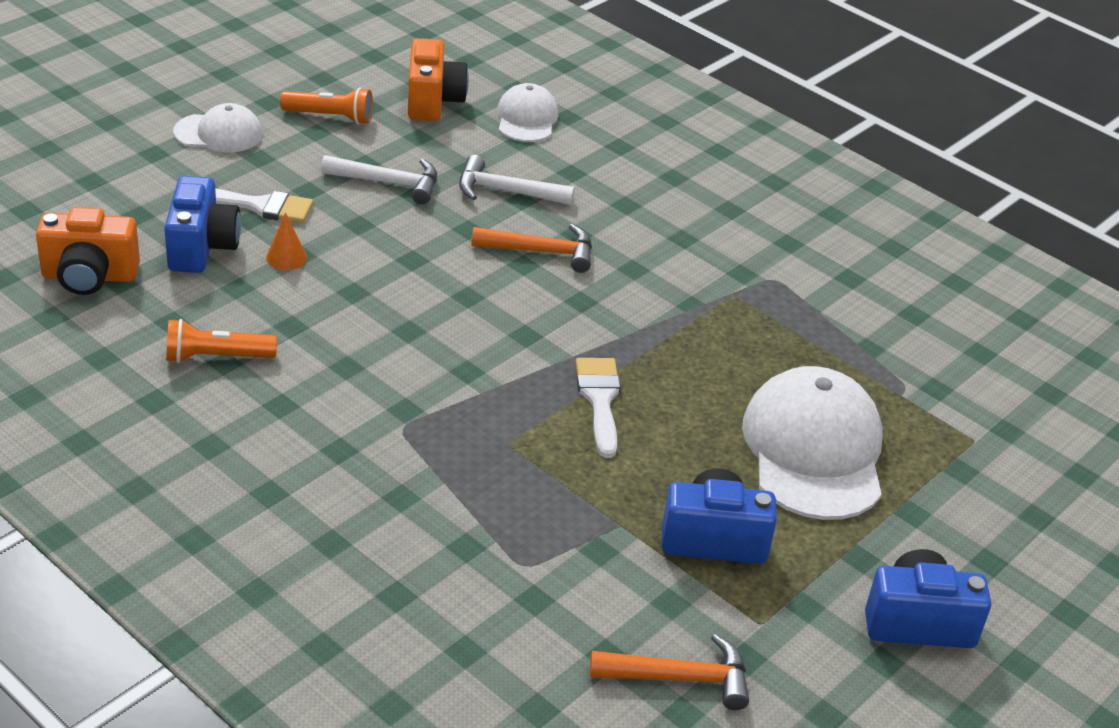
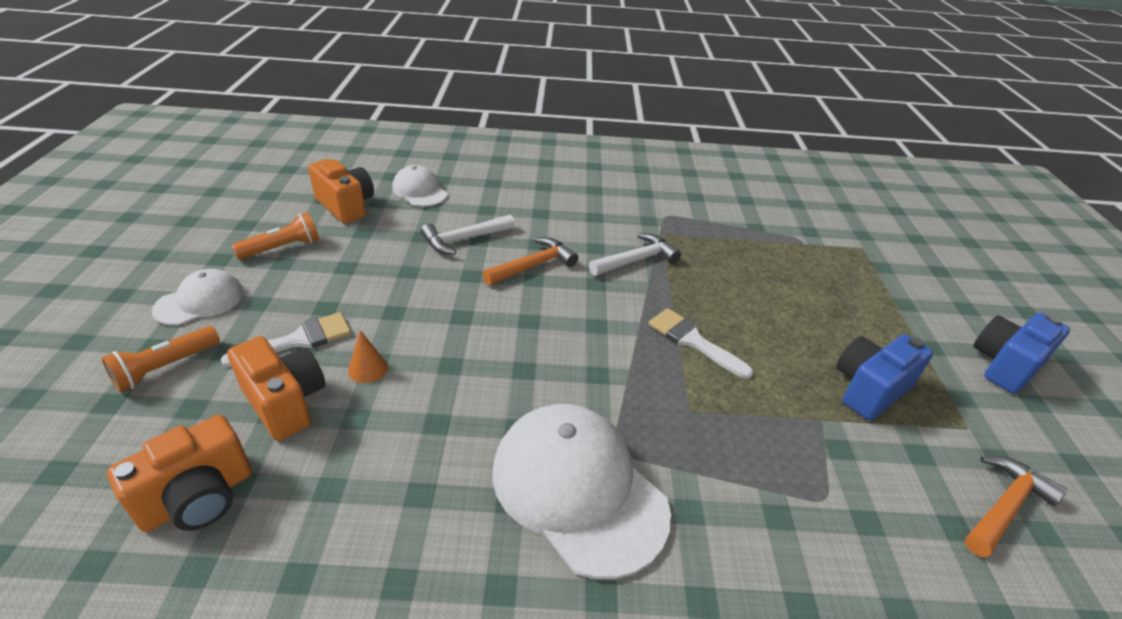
camera: 40 degrees left, 0 degrees up
blue camera [164,176,241,273] -> orange camera [227,336,325,441]
orange flashlight [166,319,277,363] -> orange flashlight moved to [101,326,220,392]
white hammer [321,155,437,204] -> white hammer moved to [589,233,681,276]
white cap [742,366,883,520] -> white cap moved to [492,404,671,579]

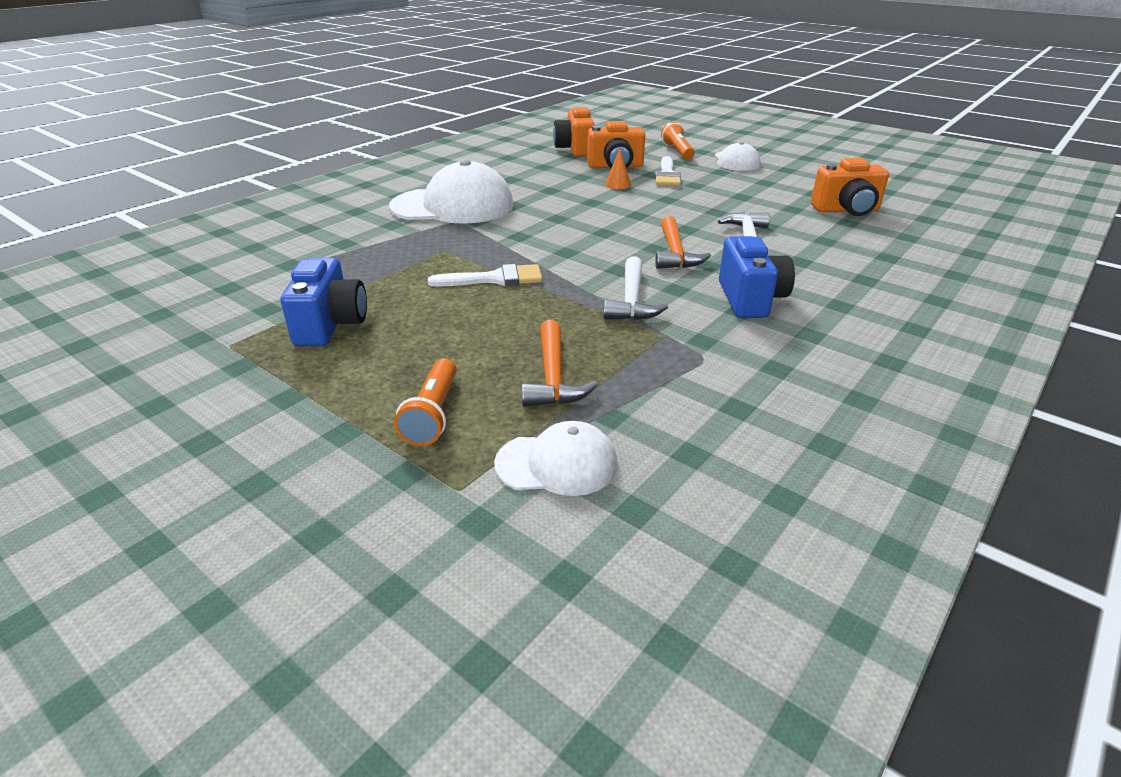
camera: 130 degrees right, 5 degrees down
orange flashlight [232,212,319,259] -> orange flashlight moved to [394,358,457,446]
white cap [392,165,448,207] -> white cap moved to [494,421,617,496]
orange hammer [965,456,1068,557] -> orange hammer moved to [522,320,598,407]
blue camera [973,313,1070,394] -> blue camera moved to [719,236,795,318]

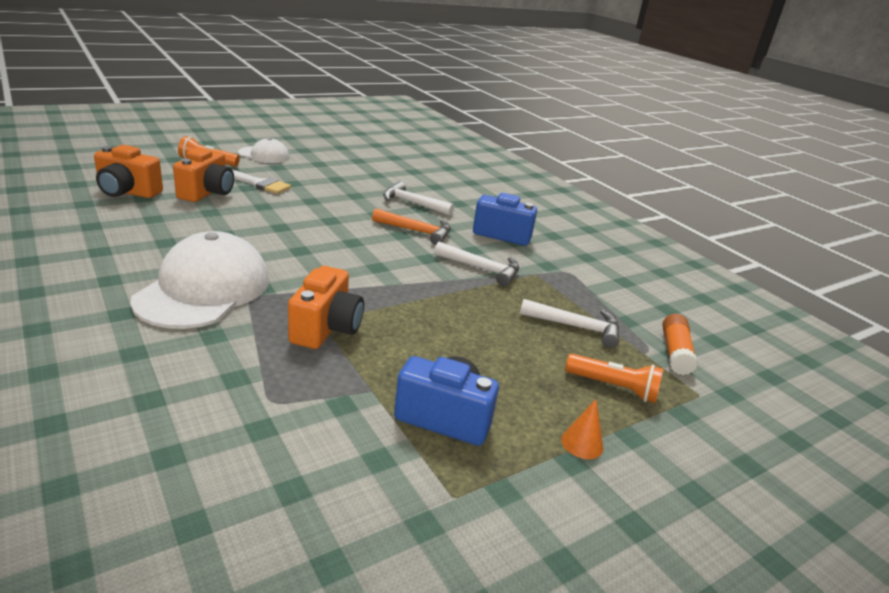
camera: 75 degrees left, 5 degrees down
white brush [428,264,542,286] -> none
white cap [494,421,617,496] -> orange glue stick [662,314,698,375]
orange hammer [522,320,598,407] -> white hammer [520,299,620,348]
orange cone [605,149,631,189] -> orange cone moved to [561,399,604,459]
orange camera [811,158,889,216] -> orange camera moved to [288,266,364,349]

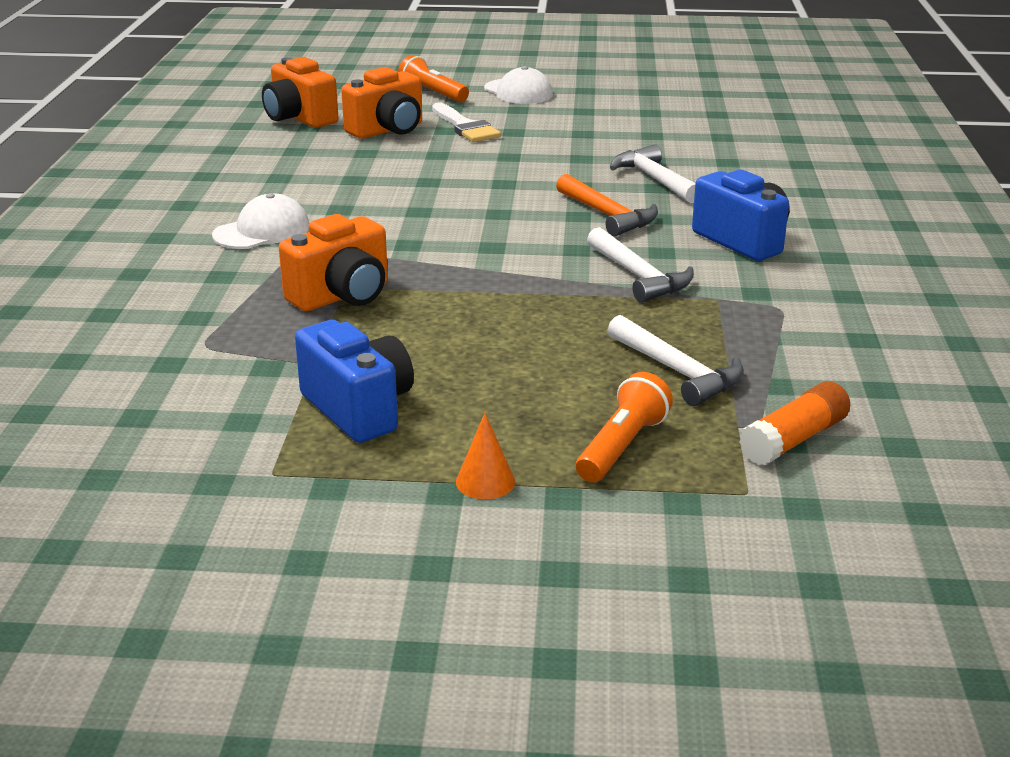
camera: 40 degrees right, 0 degrees up
white cap [130,231,269,329] -> white cap [212,193,309,249], size x0.54
orange flashlight [565,354,663,403] -> orange flashlight turned 120 degrees counterclockwise [576,372,673,482]

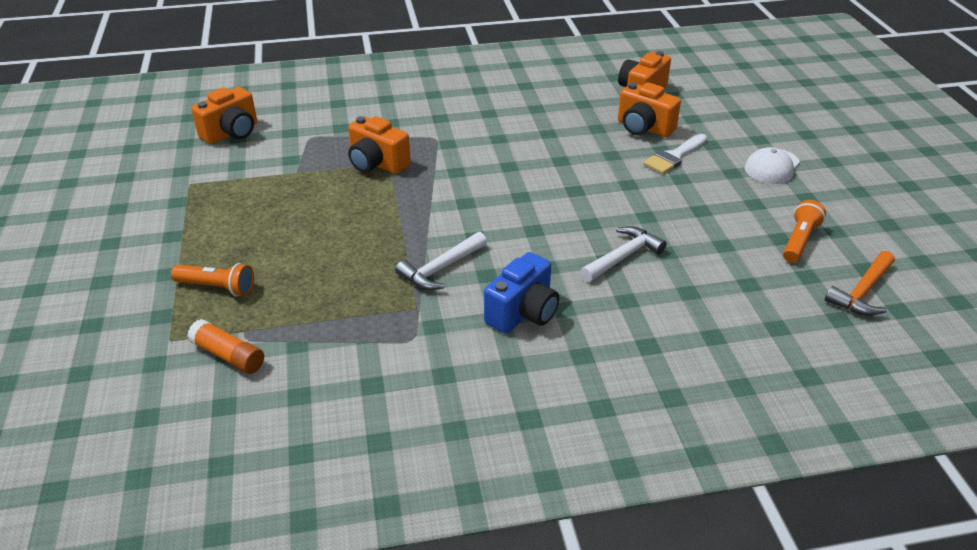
camera: 75 degrees right, 10 degrees up
white cap [212,193,309,249] -> none
blue camera [295,320,414,443] -> none
orange flashlight [398,55,469,102] -> orange flashlight moved to [783,200,826,263]
orange cone [456,413,515,499] -> none
orange hammer [556,174,658,237] -> orange hammer moved to [825,251,895,316]
white hammer [608,315,744,406] -> none
none -> orange camera [191,87,257,144]

